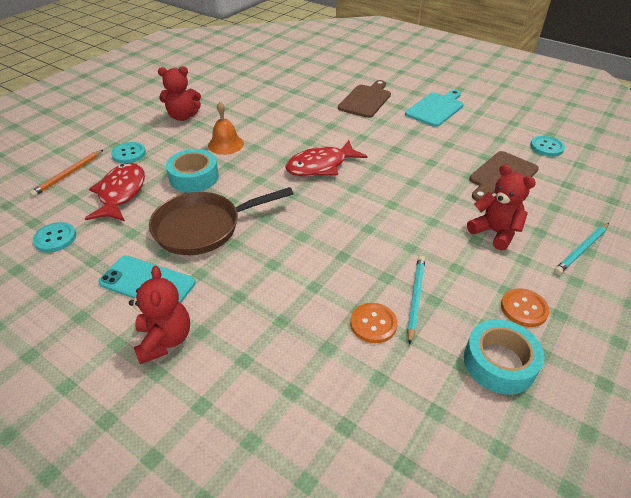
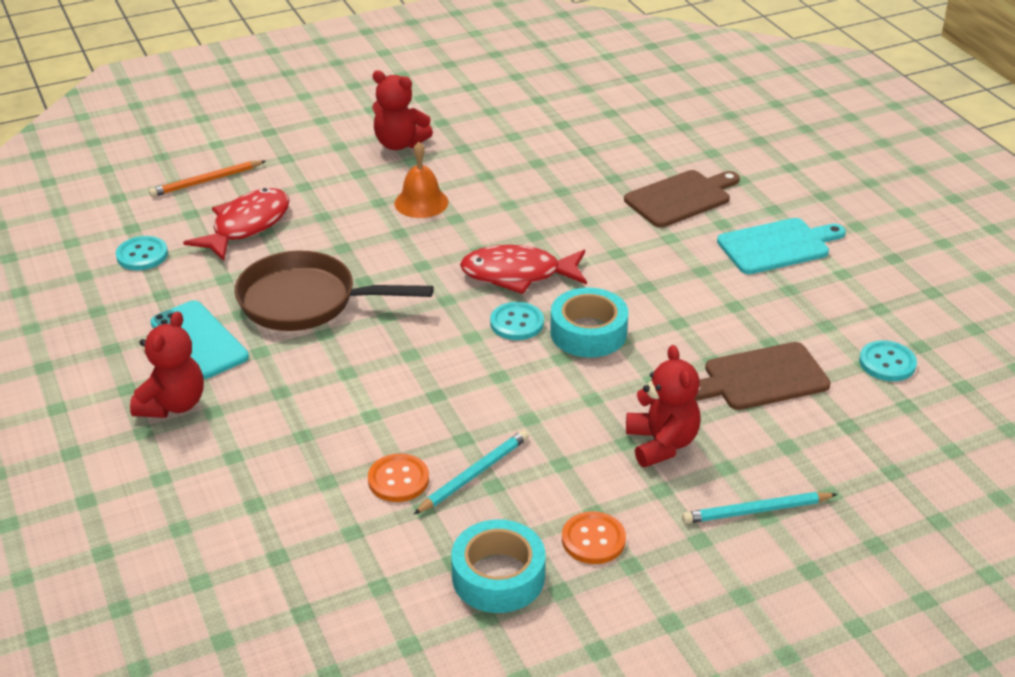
camera: 30 degrees right, 5 degrees down
turquoise button [111,142,146,164] -> turquoise button moved to [490,302,544,340]
turquoise tape [166,149,219,193] -> turquoise tape moved to [550,288,629,358]

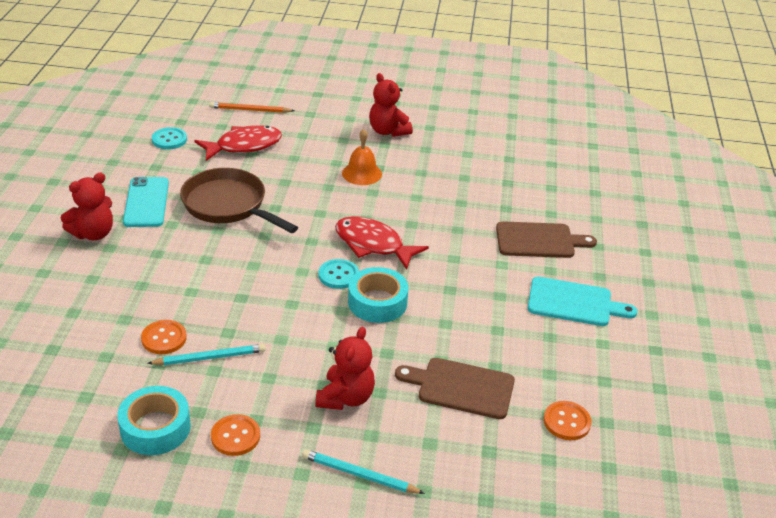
camera: 30 degrees right, 0 degrees up
turquoise button [859,340,917,381] -> orange button [544,401,592,440]

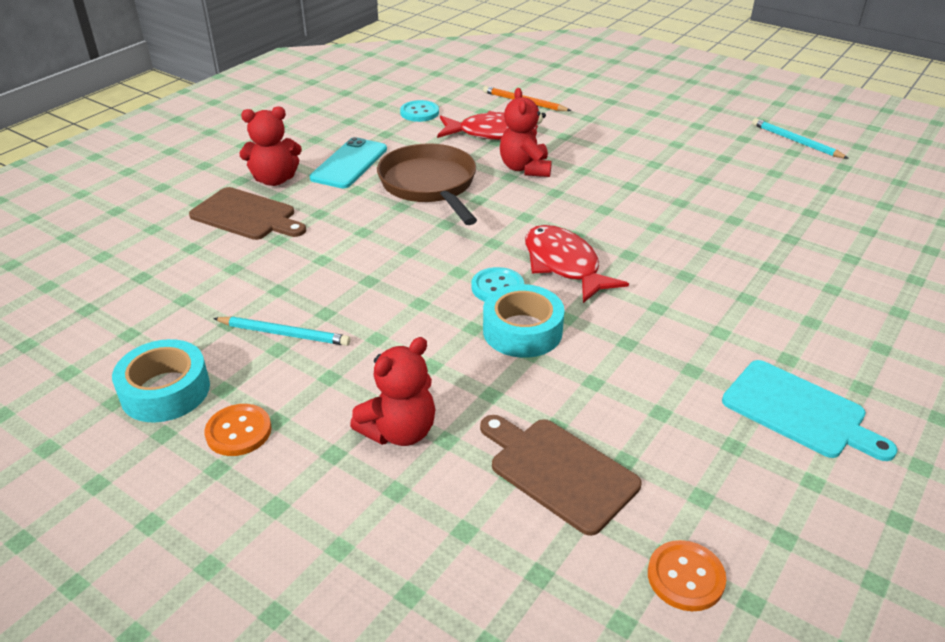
camera: 30 degrees right, 0 degrees up
orange button [141,320,187,354] -> none
turquoise pencil [302,449,425,494] -> turquoise pencil moved to [752,118,849,159]
orange bell [342,129,382,185] -> none
red teddy bear [369,73,413,137] -> red teddy bear moved to [500,88,552,177]
brown cutting board [496,221,597,258] -> brown cutting board moved to [189,187,306,240]

